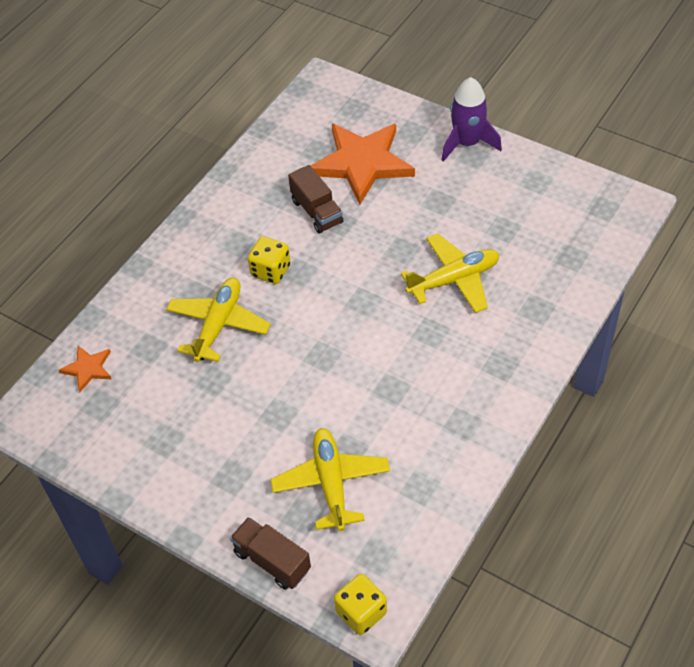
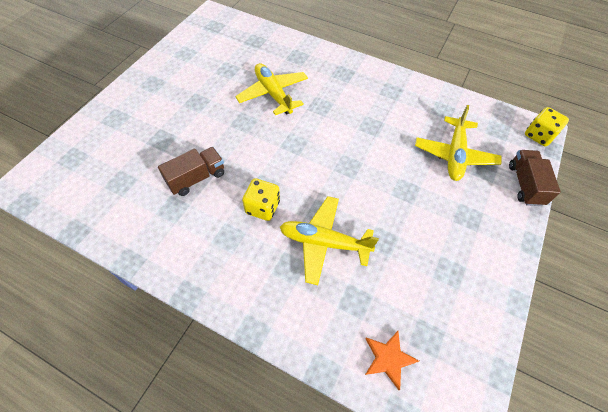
camera: 100 degrees left, 5 degrees up
brown truck [230,517,311,589] -> brown truck turned 150 degrees clockwise [509,150,561,206]
yellow plane [271,428,390,531] -> yellow plane turned 60 degrees counterclockwise [415,105,502,181]
orange star [311,124,415,205] -> none
purple rocket [442,77,502,162] -> none

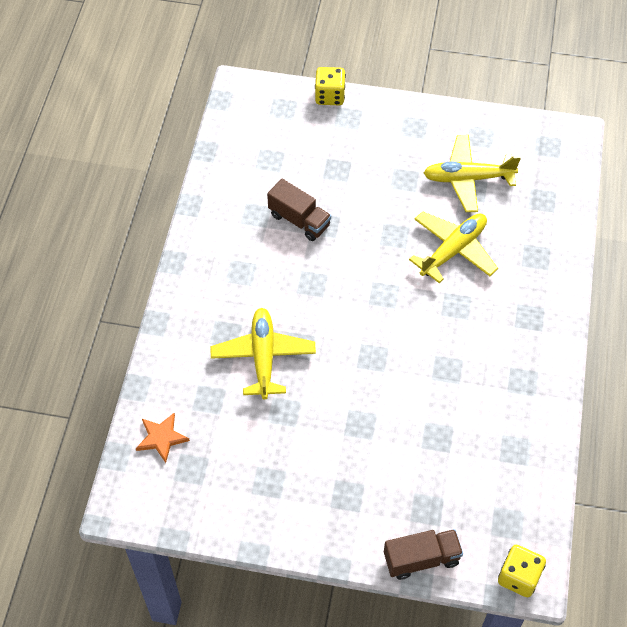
camera: 75 degrees right, 0 degrees up
yellow dice [242,178,280,221] -> yellow dice moved to [315,67,346,105]
yellow plane [415,105,502,181] -> yellow plane moved to [424,135,521,212]

